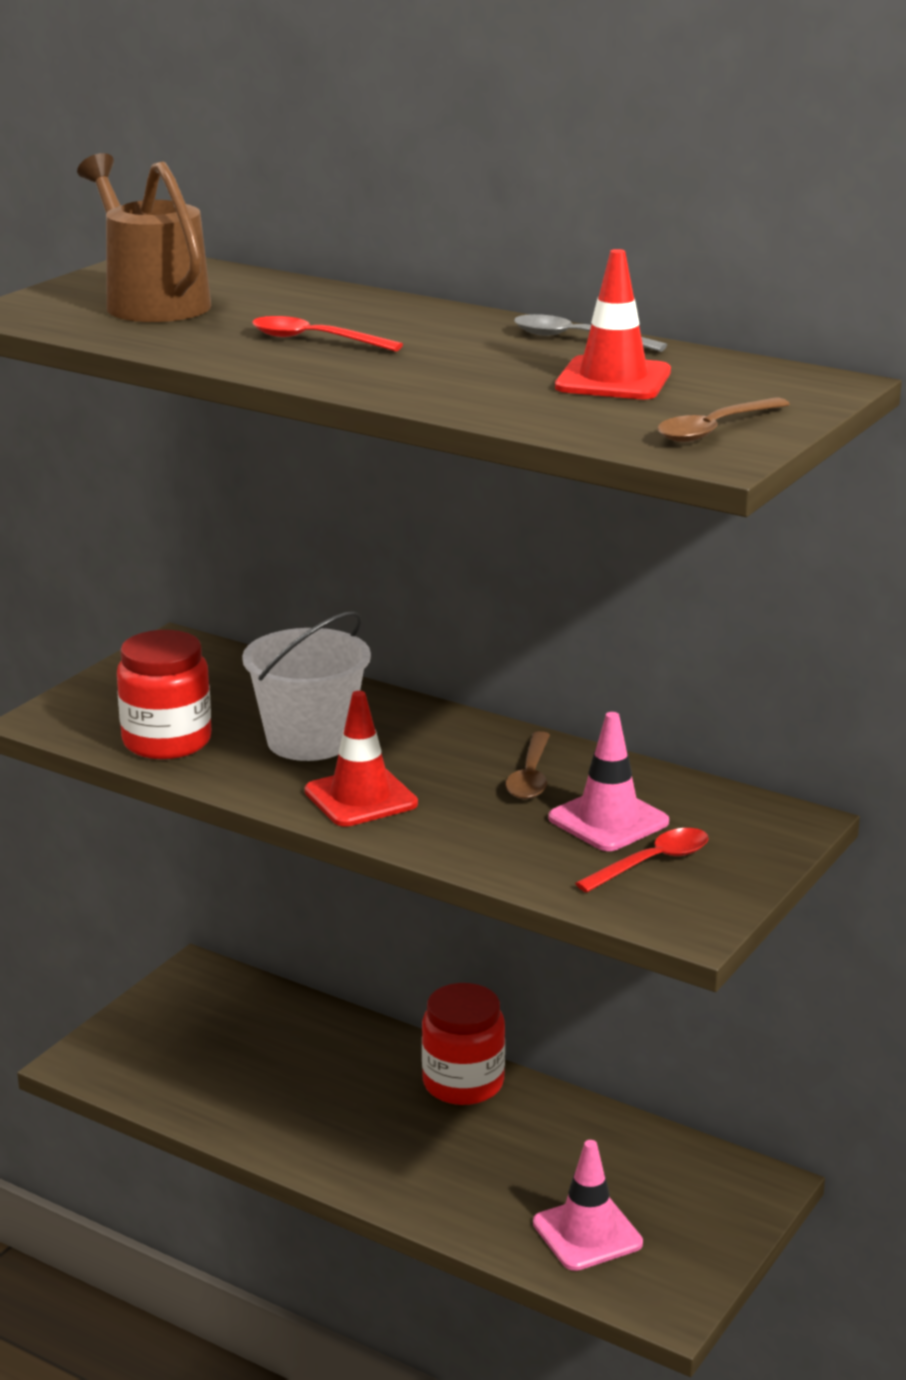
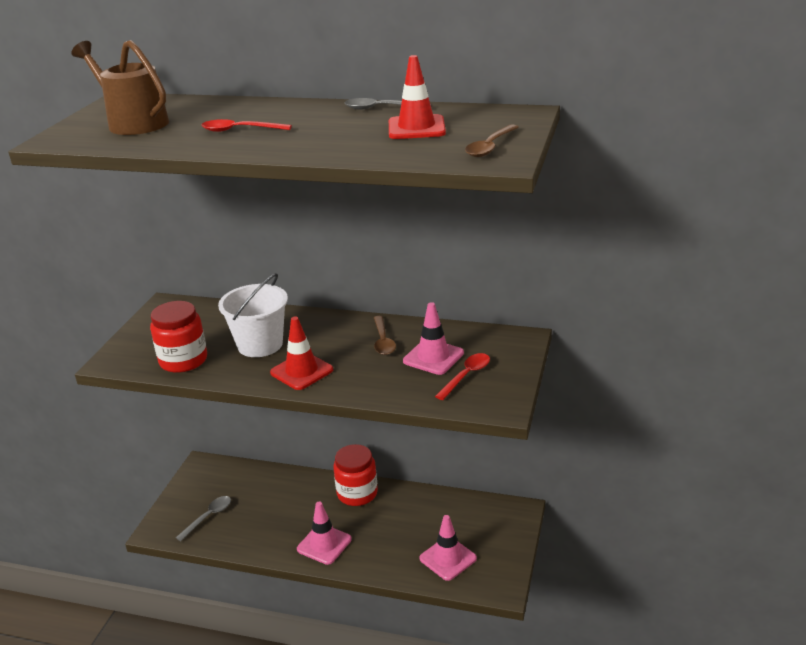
camera: 15 degrees left, 5 degrees up
none -> grey spoon [176,496,231,541]
none -> pink traffic cone [297,502,352,565]

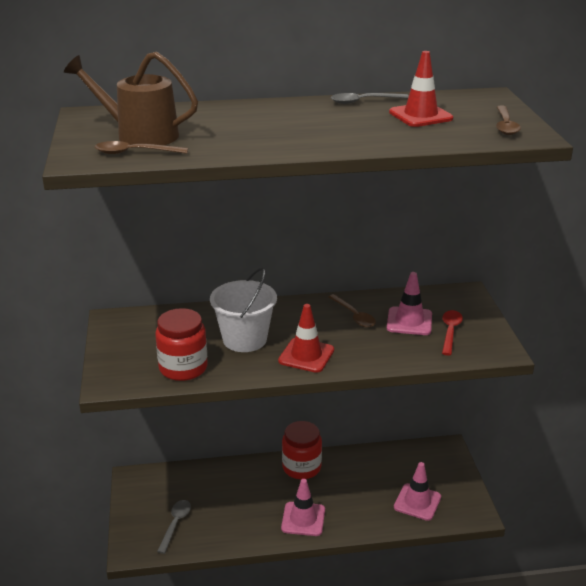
camera: 25 degrees left, 0 degrees up
red spoon [201,119,292,132] -> none
none -> brown spoon [95,141,188,154]

